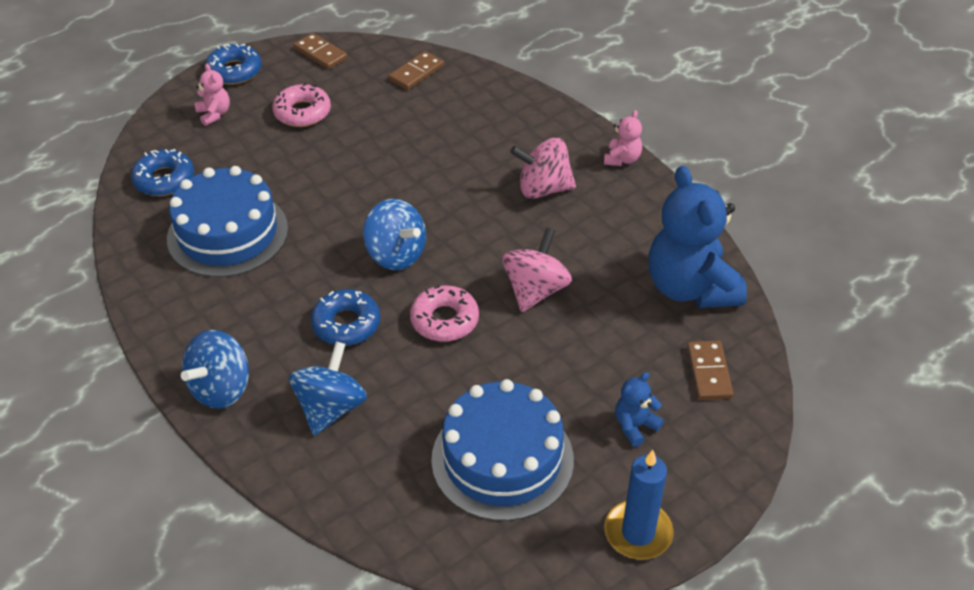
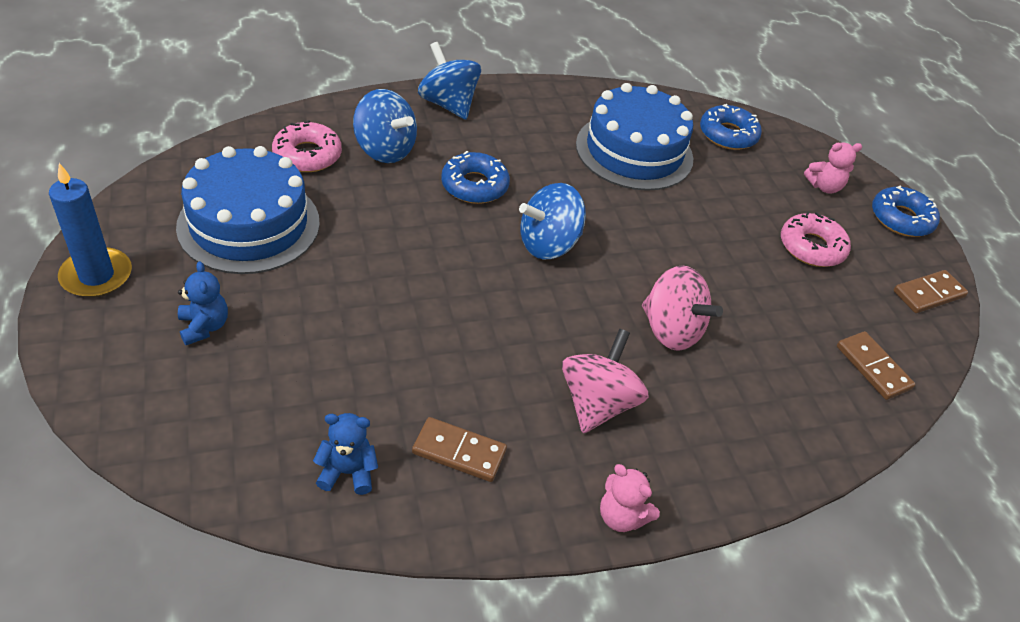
camera: 105 degrees right, 0 degrees up
pink donut [410,285,479,342] -> pink donut moved to [272,120,342,172]
pink spinning top [502,228,572,312] -> pink spinning top moved to [642,265,723,351]
blue teddy bear [649,166,747,308] -> blue teddy bear [313,413,378,495], size x0.44
brown domino [687,341,734,400] -> brown domino moved to [412,417,507,482]

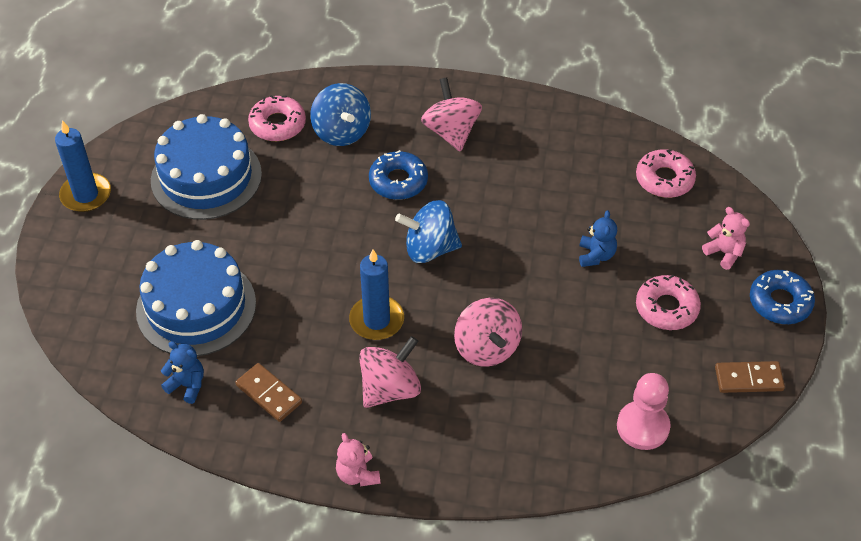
camera: 30 degrees right, 5 degrees up
blue teddy bear [178,261,228,345] -> blue teddy bear moved to [579,210,617,267]
blue spinning top [418,42,481,120] -> none
blue cake [576,83,693,191] -> blue cake moved to [136,240,256,356]
blue donut [700,104,762,150] -> pink donut [636,149,696,198]
pink teddy bear [804,142,862,194] -> pink teddy bear turned 150 degrees counterclockwise [702,207,750,270]
brown domino [837,331,915,400] -> pink pawn [617,373,671,450]
none -> blue candle [349,249,404,340]
none -> pink spinning top [421,78,482,152]

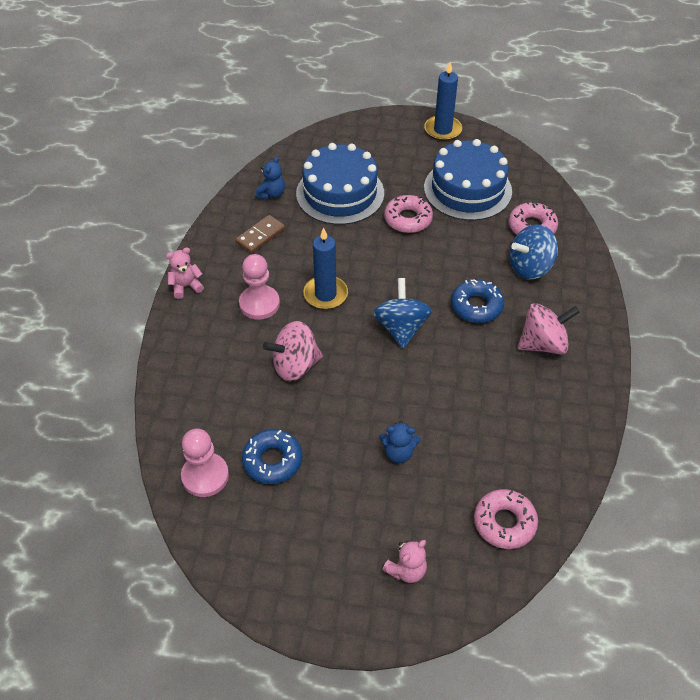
camera: 90 degrees right, 0 degrees up
pink spinning top [359,336,421,408] -> pink pawn [239,254,280,320]
pink donut [636,275,701,330] -> pink donut moved to [384,195,433,233]
brown domino [715,361,785,393] -> none
blue donut [750,270,815,324] -> blue donut moved to [242,429,302,484]

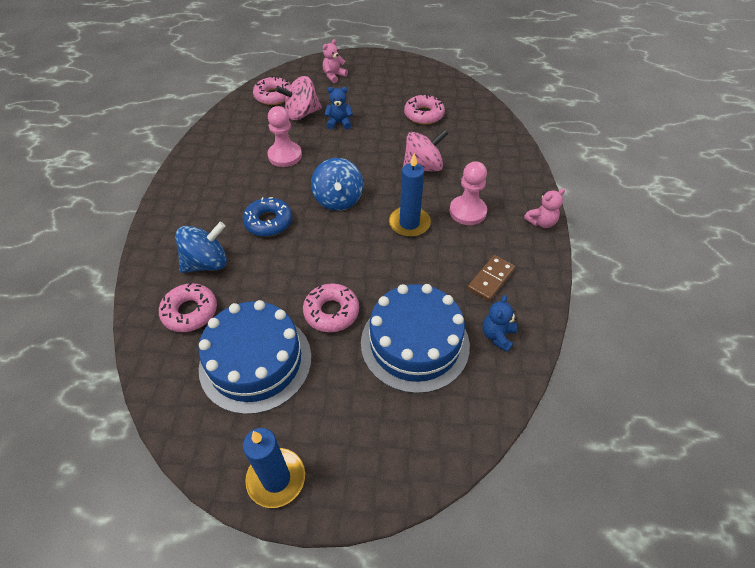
camera: 175 degrees right, 0 degrees up
pink pawn [181,429,229,497] -> pink pawn moved to [267,106,302,167]
blue donut [242,429,302,484] -> pink donut [404,93,445,124]
pink spinning top [517,303,580,355] -> pink spinning top moved to [276,76,322,120]

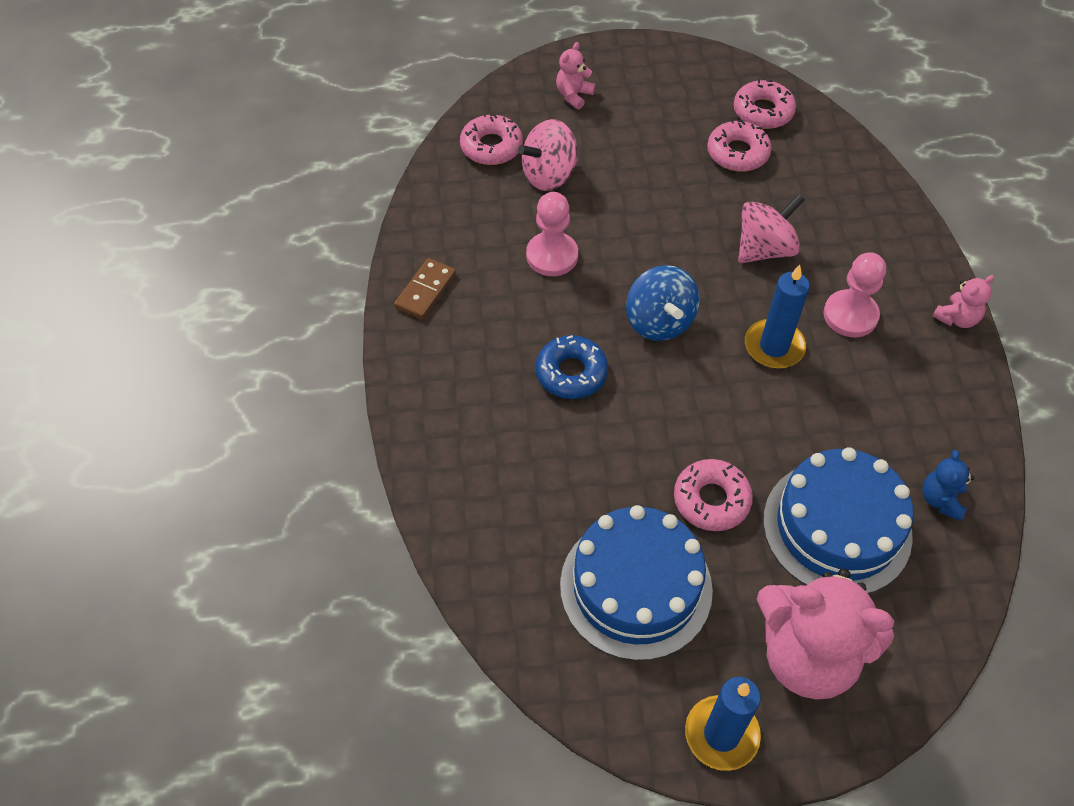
camera: 10 degrees left, 5 degrees up
pink donut [159,283,217,332] -> pink donut moved to [734,79,796,129]
blue spinning top [176,222,227,273] -> none
blue teddy bear [324,87,353,130] -> none
brown domino [467,255,515,301] -> brown domino moved to [394,258,456,319]
none -> pink teddy bear [757,568,894,700]

